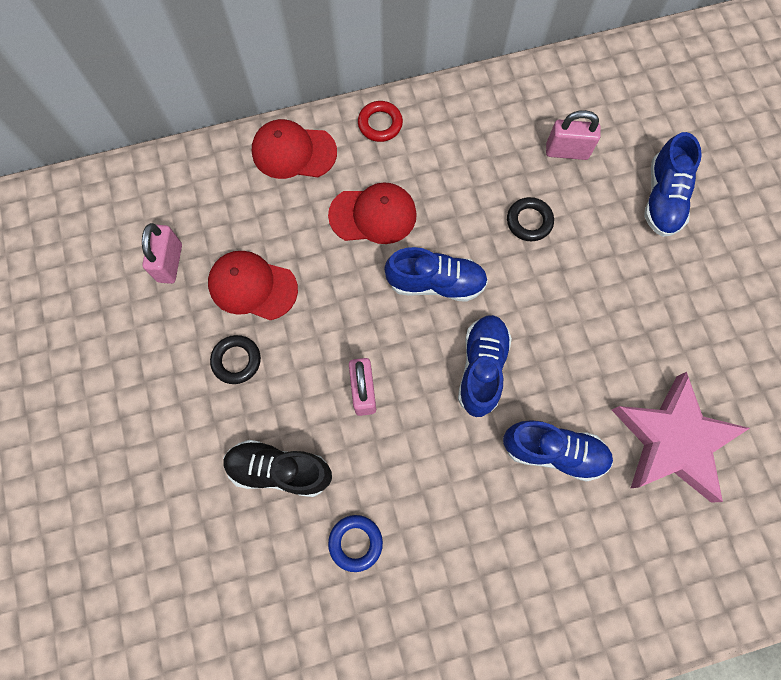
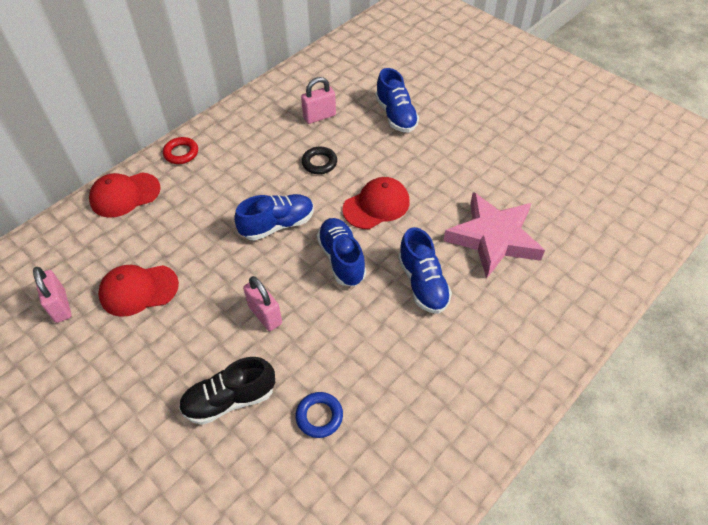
camera: 30 degrees left, 20 degrees down
black ring [210,335,261,384] -> none
red cap [328,182,417,244] -> red cap moved to [342,177,410,229]
blue shoe [503,420,613,482] -> blue shoe turned 90 degrees clockwise [398,227,452,314]

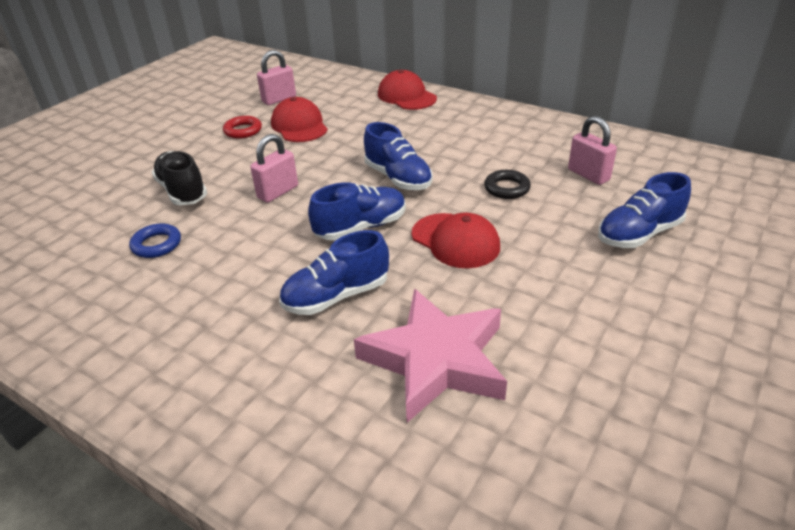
camera: 80 degrees right, 15 degrees down
red ring [163,137,198,164] -> red ring moved to [223,116,262,139]

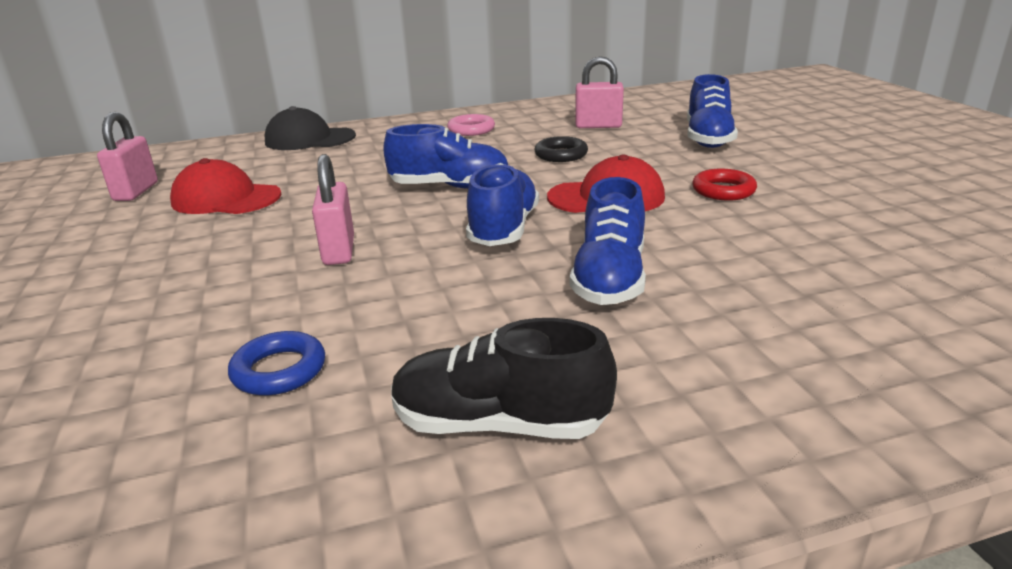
camera: 50 degrees left, 10 degrees down
black shoe [152,151,207,205] -> black shoe moved to [391,318,617,439]
red ring [223,116,262,139] -> red ring moved to [692,169,757,201]
pink star [354,289,507,423] -> none
red cap [378,69,437,110] -> black cap [264,106,356,150]
none -> pink ring [447,114,495,136]

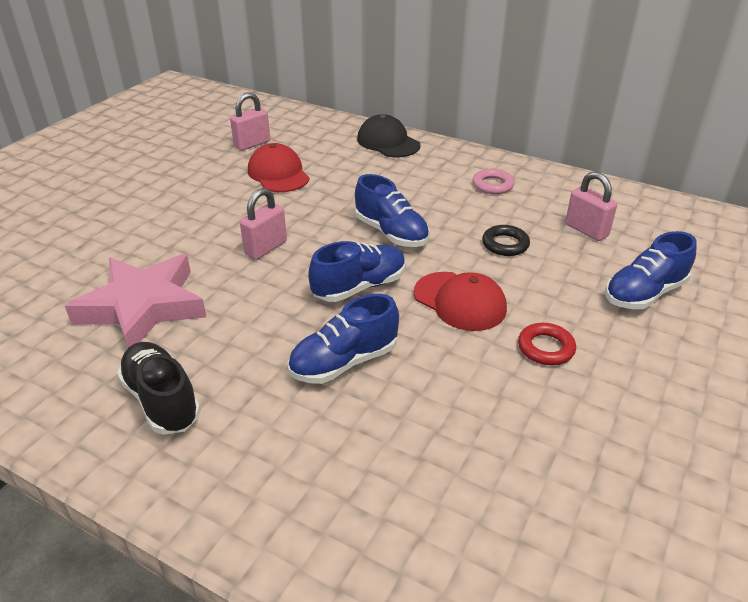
camera: 45 degrees right, 10 degrees up
blue ring [228,331,325,395] -> pink star [65,254,206,348]

